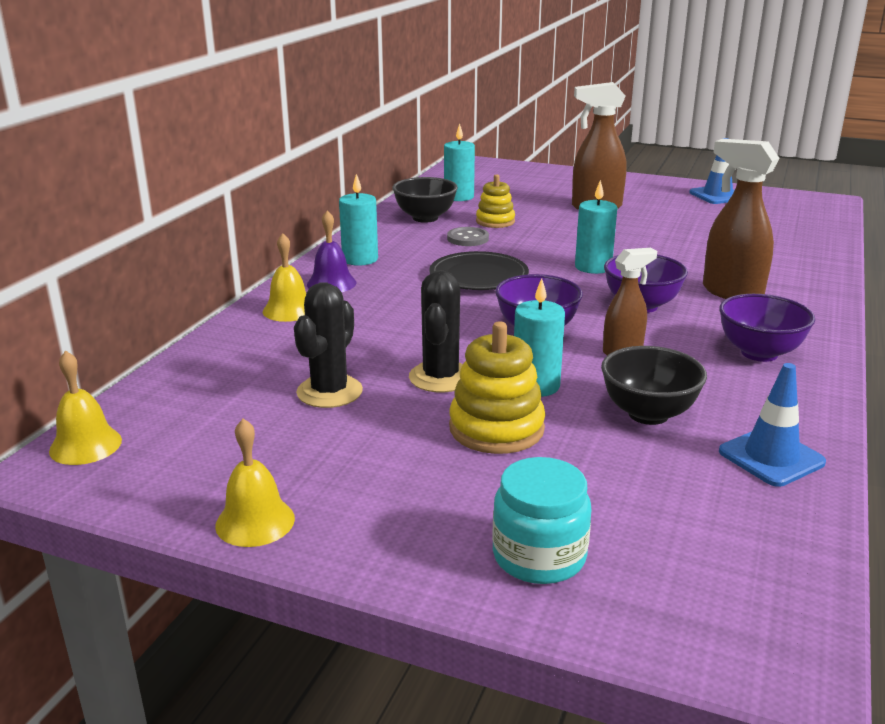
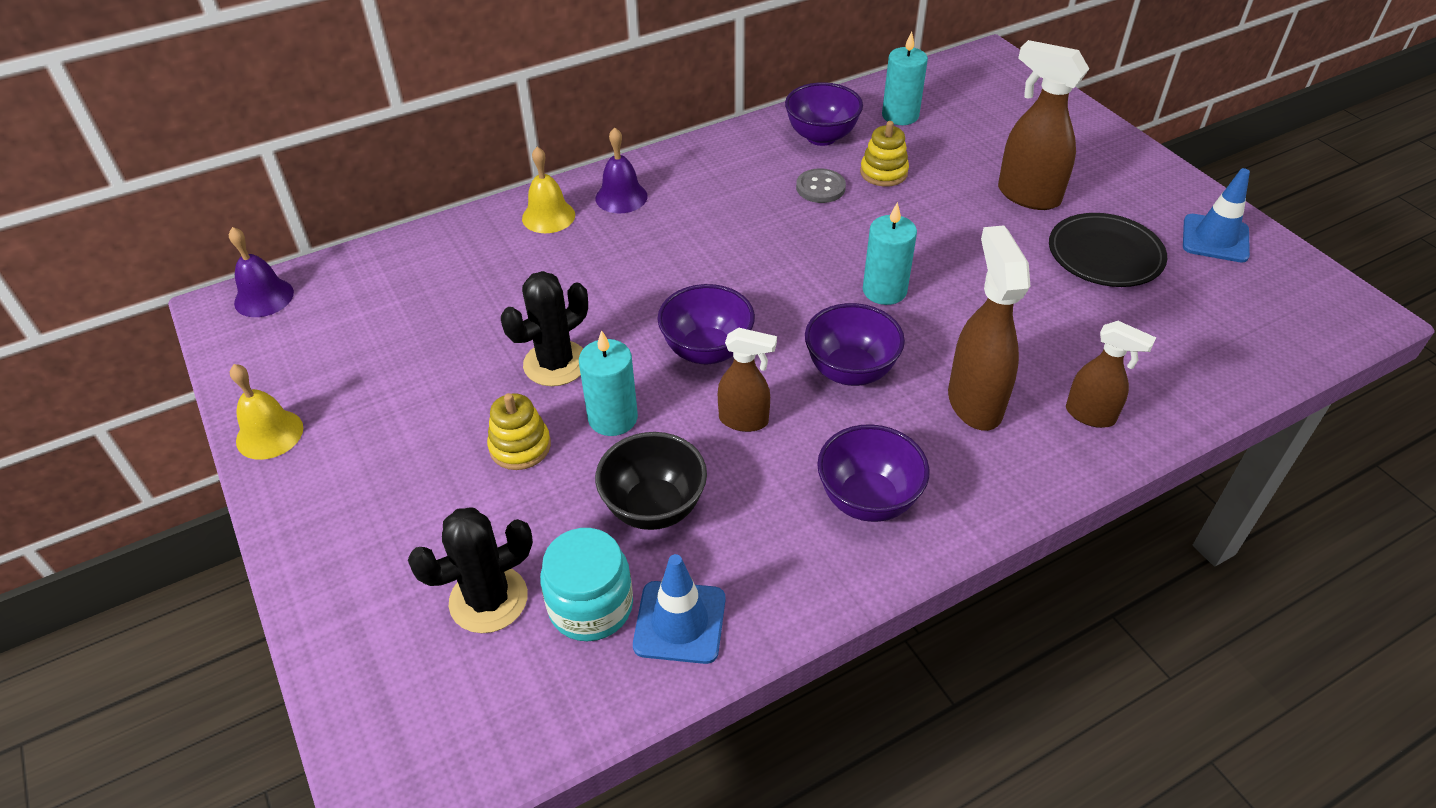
camera: 40 degrees right, 20 degrees up
yellow bell [49,350,122,465] -> purple bell [229,227,294,317]
black cactus [294,282,363,408] -> black cactus moved to [408,507,533,633]
turquoise candle [339,174,378,266] -> none
black bowl [392,177,458,223] -> purple bowl [785,82,863,146]
black plate [429,251,529,290] -> black plate moved to [1049,213,1167,287]
yellow stacking toy [449,321,545,454] -> yellow stacking toy [487,393,551,470], size x0.66
turquoise jar [492,457,591,584] -> turquoise jar moved to [540,528,633,641]
none -> brown spray bottle [1066,321,1156,428]

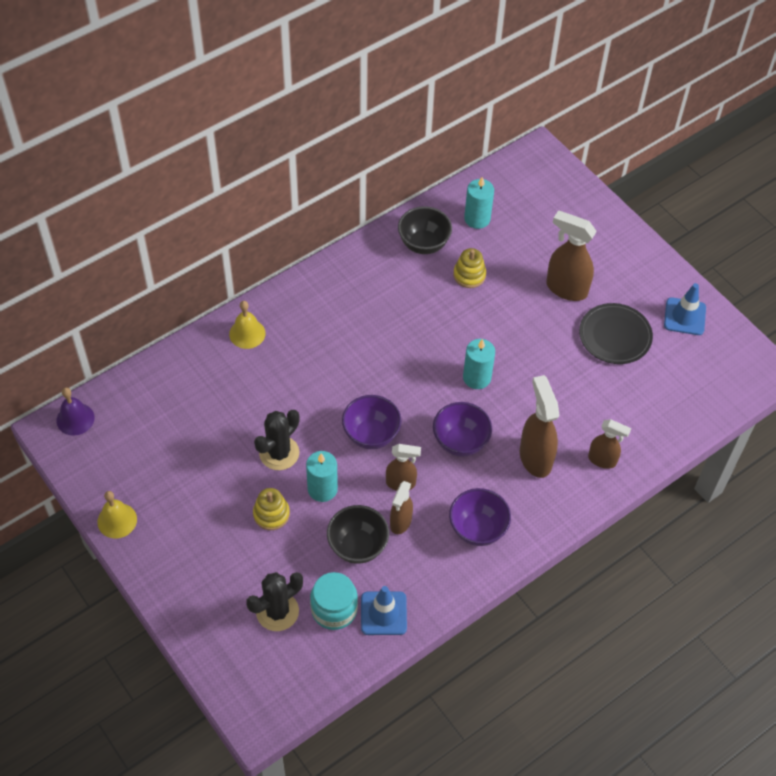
camera: 10 degrees left, 10 degrees up
purple bell [596,127,648,214] -> none
purple bowl [785,82,863,146] -> black bowl [398,206,452,254]
grey button [796,168,846,203] -> none
none -> brown spray bottle [390,481,413,534]

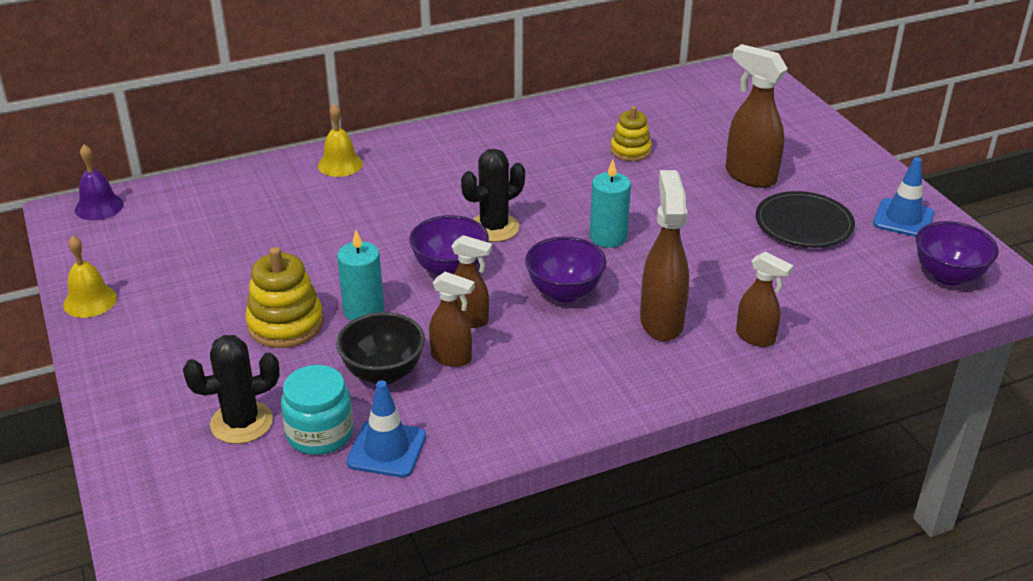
camera: 15 degrees right, 20 degrees down
yellow stacking toy [253,488,290,530] -> yellow stacking toy [245,247,324,348], size x1.52
black cactus [254,410,300,470] -> black cactus moved to [461,149,525,242]
brown spray bottle [390,481,413,534] -> brown spray bottle turned 105 degrees counterclockwise [429,272,475,367]
black bowl [398,206,452,254] -> none
purple bowl [449,488,511,546] -> purple bowl moved to [916,221,999,285]
turquoise candle [464,177,494,229] -> none

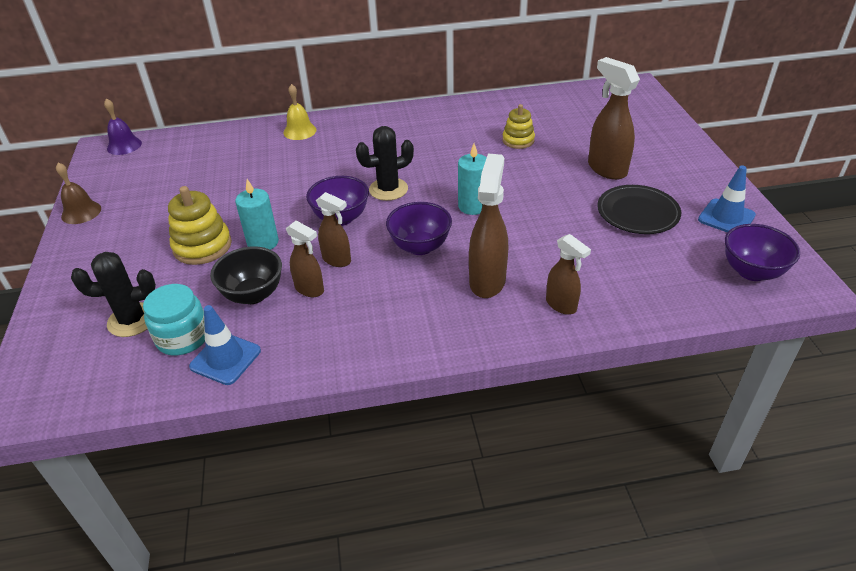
camera: 15 degrees right, 5 degrees up
yellow bell [63,236,117,318] -> brown bell [56,162,101,224]

